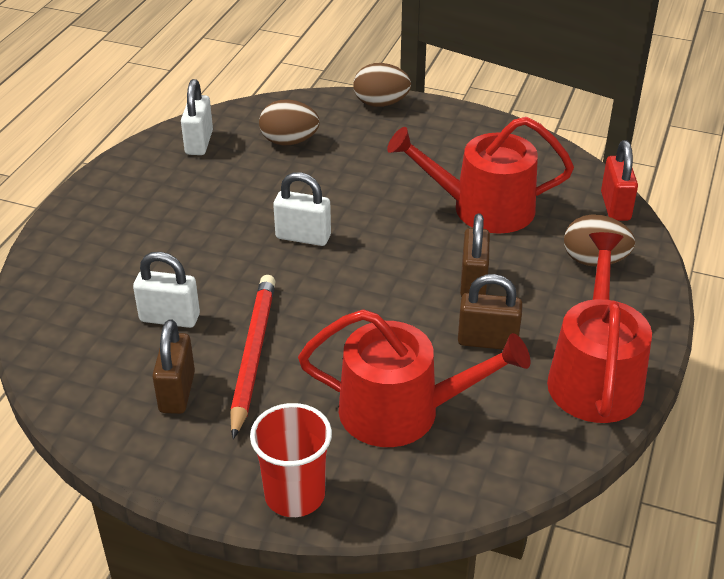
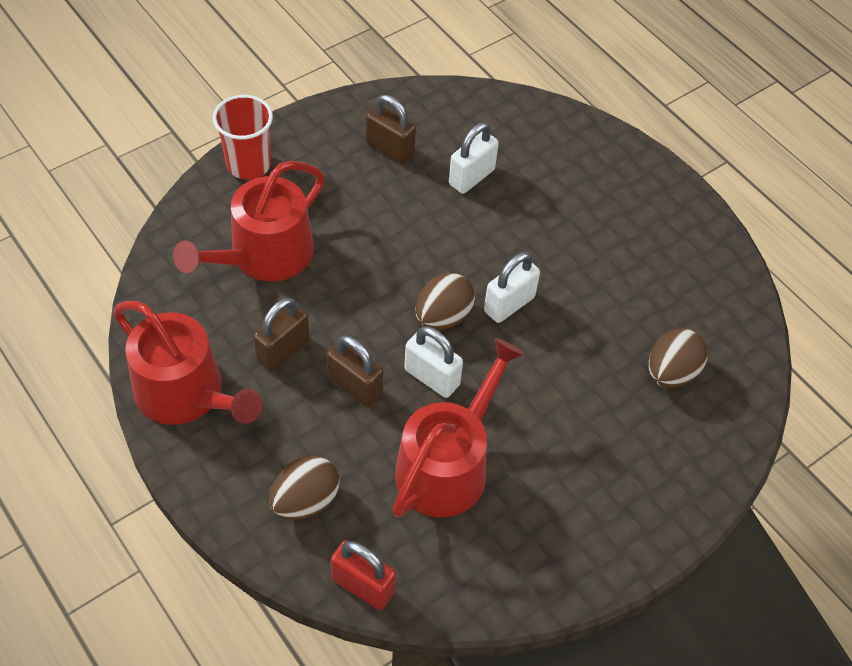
camera: 120 degrees right, 15 degrees up
white padlock [181,79,213,155] -> white padlock moved to [404,326,463,398]
red pencil [230,275,276,439] -> none
brown egg [353,63,411,107] -> brown egg moved to [415,273,475,330]

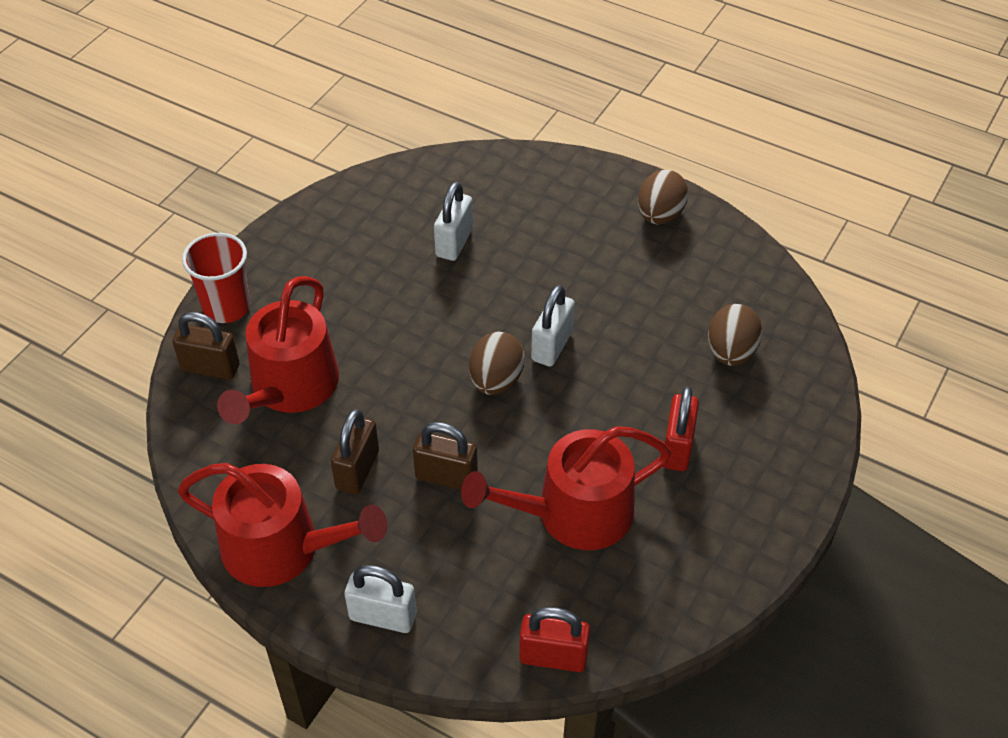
camera: 20 degrees left, 5 degrees down
brown egg [269,455,340,520] -> brown egg moved to [638,170,689,224]
brown padlock [366,95,416,165] -> brown padlock moved to [172,312,240,380]
red watering can [392,338,525,518] -> red watering can turned 120 degrees counterclockwise [461,426,671,550]
white padlock [404,326,463,398] -> white padlock moved to [344,565,416,633]
none -> red padlock [663,387,699,471]

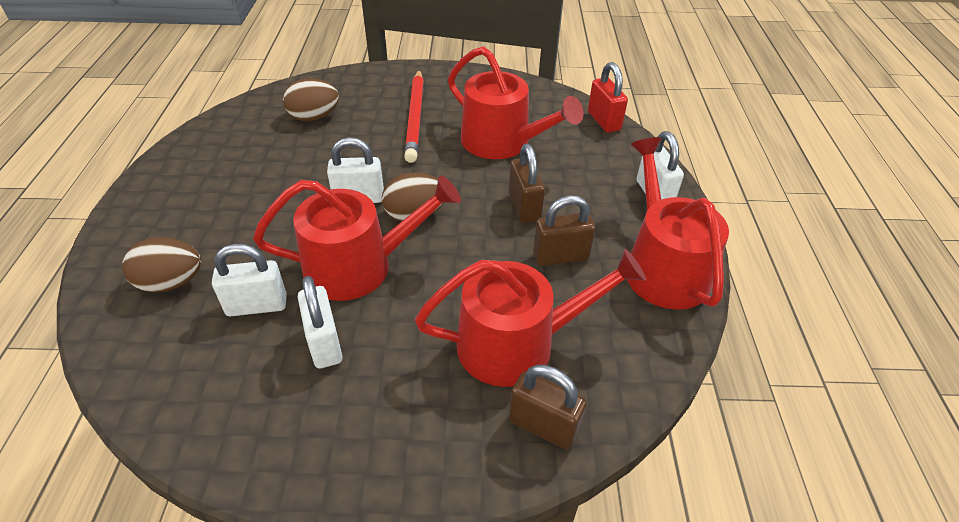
camera: 120 degrees left, 5 degrees down
brown padlock [172,312,240,380] -> brown padlock turned 45 degrees counterclockwise [509,365,587,450]
red cup [182,233,251,323] -> none
brown egg [638,170,689,224] -> brown egg moved to [122,237,201,293]
red padlock [663,387,699,471] -> red pencil [404,69,424,163]
none -> red watering can [253,176,461,301]
none -> white padlock [298,276,343,368]

